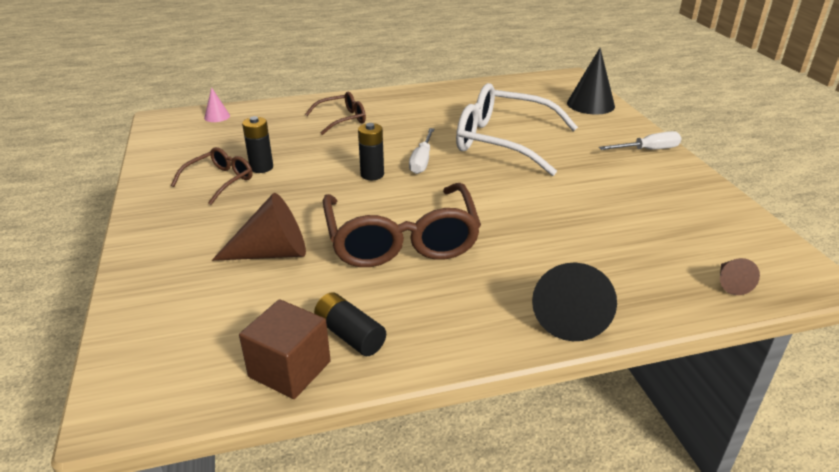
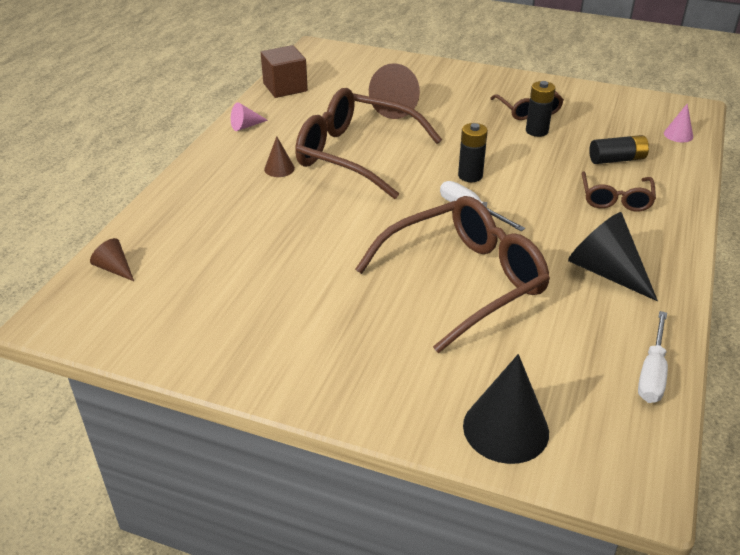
camera: 125 degrees right, 5 degrees up
black battery [314,292,386,356] -> black battery moved to [589,135,649,164]
white glasses [456,83,578,176] -> brown glasses [355,196,550,353]
black cone [532,262,617,341] -> black cone moved to [568,212,658,301]
white screwdriver [599,131,681,150] -> white screwdriver moved to [638,311,668,403]
none -> pink cone [231,102,268,131]
none -> brown cone [264,136,295,177]

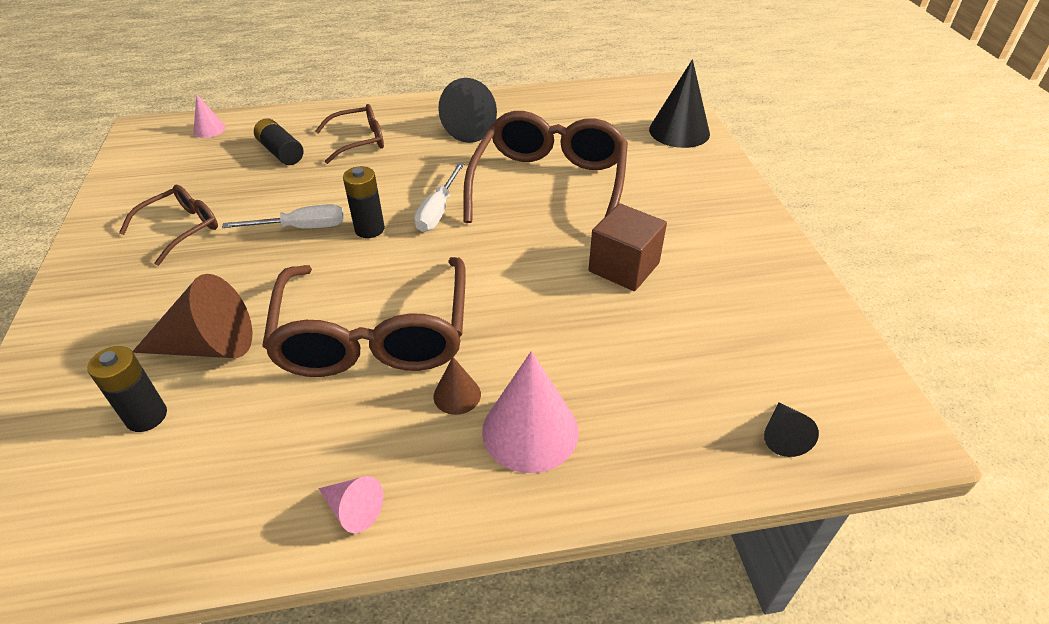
camera: 120 degrees left, 5 degrees up
brown cone [90,238,134,281] -> black cone [764,402,819,457]
brown cube [261,45,308,98] -> brown cube moved to [589,203,667,291]
brown glasses [355,196,550,353] -> brown glasses turned 75 degrees clockwise [463,111,628,223]
black battery [526,81,556,137] -> black battery moved to [87,346,167,432]
white screwdriver [638,311,668,403] -> white screwdriver moved to [222,204,344,229]
none -> pink cone [482,351,579,473]

